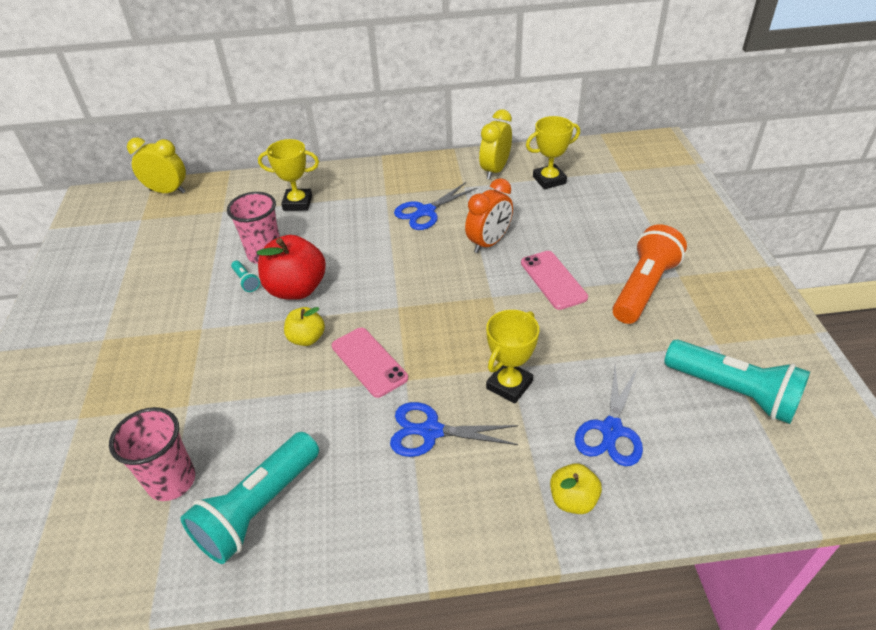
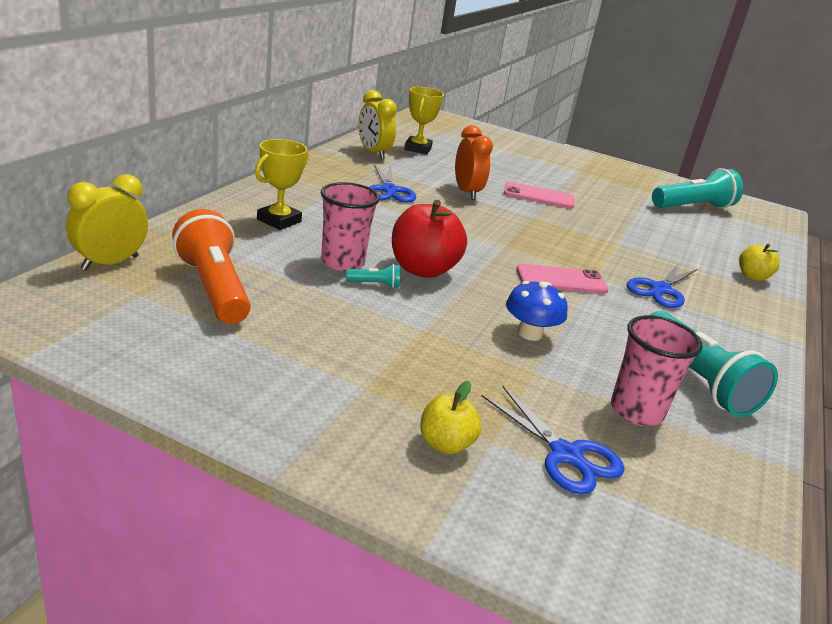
camera: 65 degrees left, 15 degrees down
yellow apple [284,307,325,346] -> yellow apple moved to [420,381,482,454]
yellow trophy [486,310,539,404] -> none
blue scissors [574,366,643,466] -> blue scissors moved to [481,385,625,494]
orange flashlight [613,224,687,324] -> orange flashlight moved to [172,209,251,324]
none -> blue mushroom [506,281,568,341]

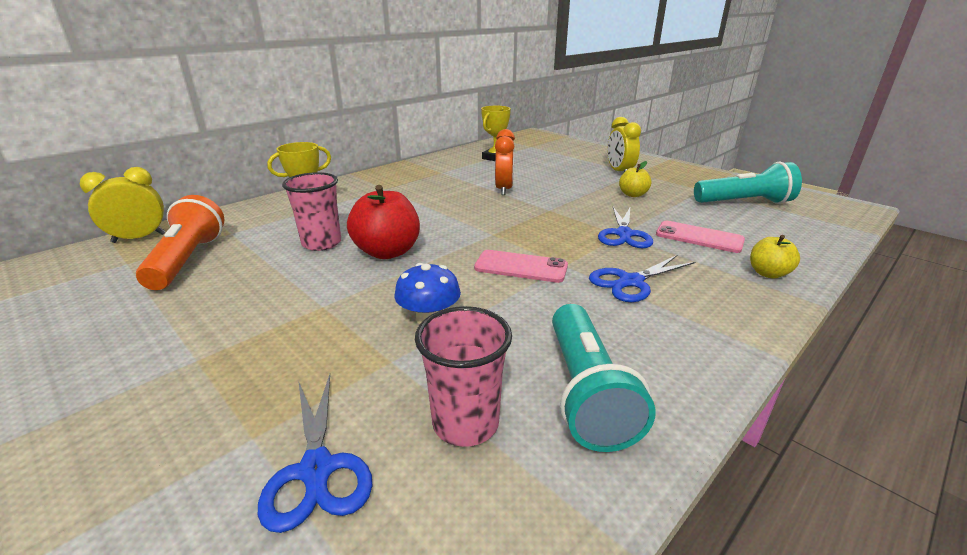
camera: 25 degrees right, 0 degrees up
turquoise flashlight [346,264,400,288] -> none
yellow clock [359,90,397,159] -> yellow clock moved to [607,117,641,172]
blue scissors [369,165,416,203] -> blue scissors moved to [598,207,653,248]
yellow apple [420,381,482,454] -> yellow apple moved to [619,161,651,197]
pink phone [504,182,574,209] -> pink phone moved to [656,221,745,253]

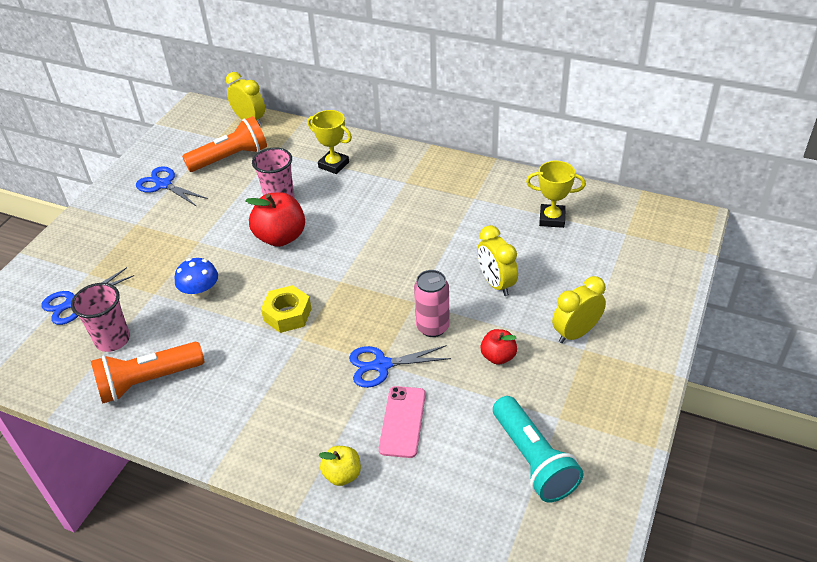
camera: 70 degrees right, 15 degrees up
pink phone [474,250,568,283] -> yellow nut [261,285,312,333]
orange clock [495,129,515,195] -> none
turquoise flashlight [552,304,656,452] -> orange flashlight [91,342,204,404]
blue scissors [589,255,695,302] -> blue scissors moved to [136,166,208,206]
yellow apple [619,161,651,197] -> red apple [480,329,517,365]
none -> pink can [414,270,450,337]
none -> yellow clock [477,225,518,296]

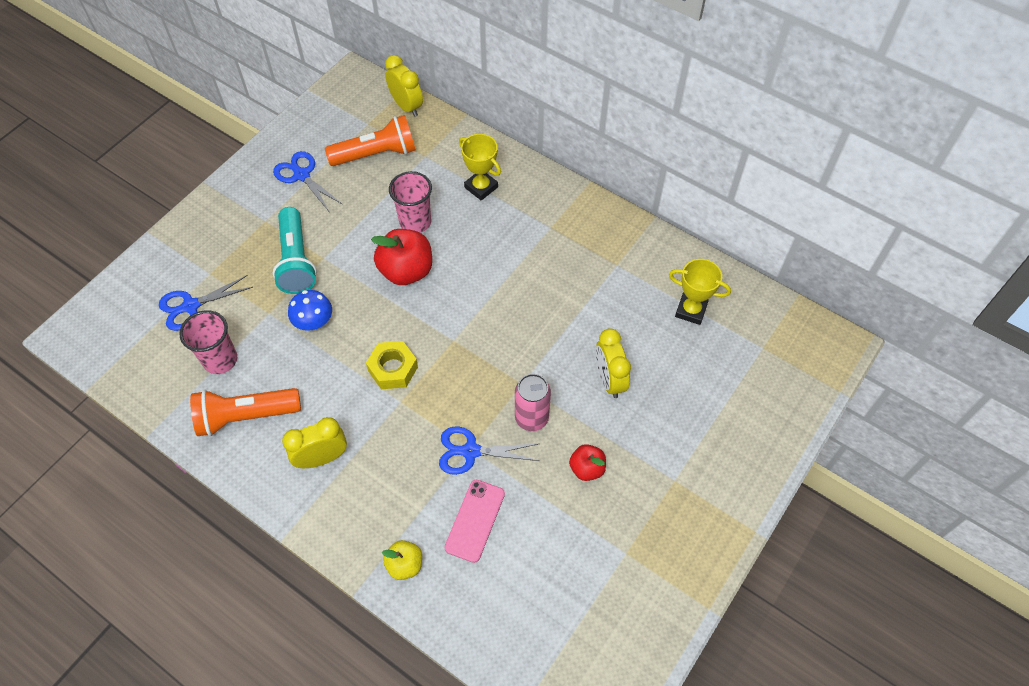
camera: 10 degrees right, 15 degrees up
turquoise flashlight [493,396,584,502] -> turquoise flashlight moved to [273,207,317,294]
yellow clock [552,276,606,343] -> yellow clock moved to [282,417,347,468]

